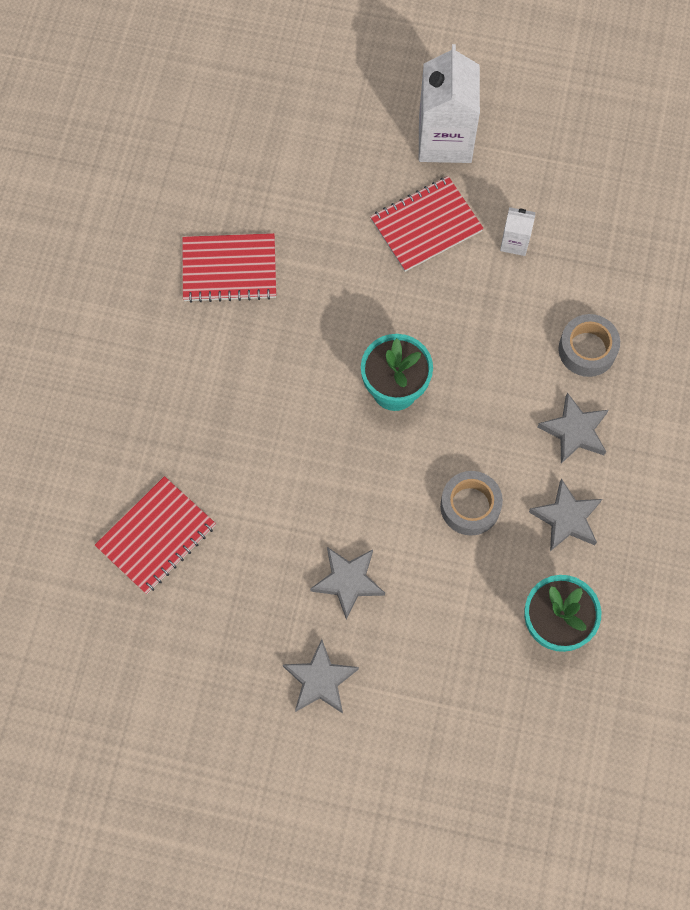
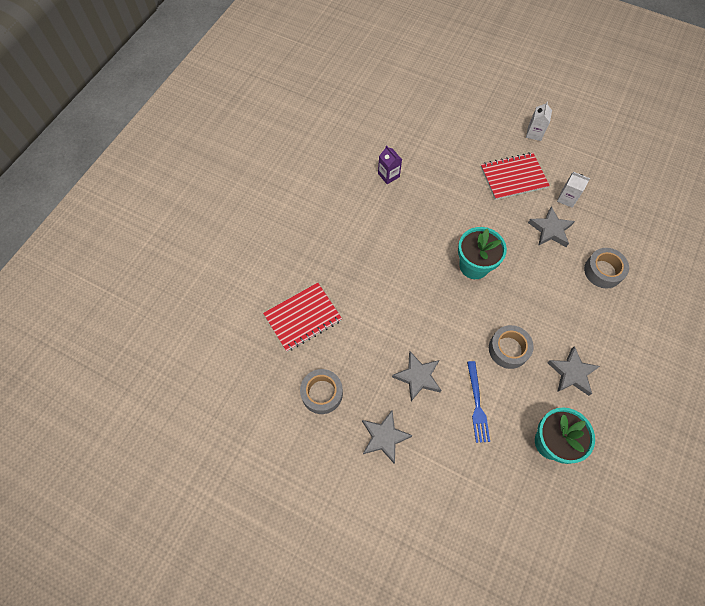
camera: 15 degrees right, 5 degrees down
red notebook [182,233,276,303] -> purple carton [378,145,402,184]
white carton [419,44,480,163] -> white carton [526,102,552,141], size x0.48
grey star [537,393,608,464] -> grey star moved to [528,207,575,247]
none -> grey tape [300,369,343,414]
none -> blue fork [467,361,490,443]

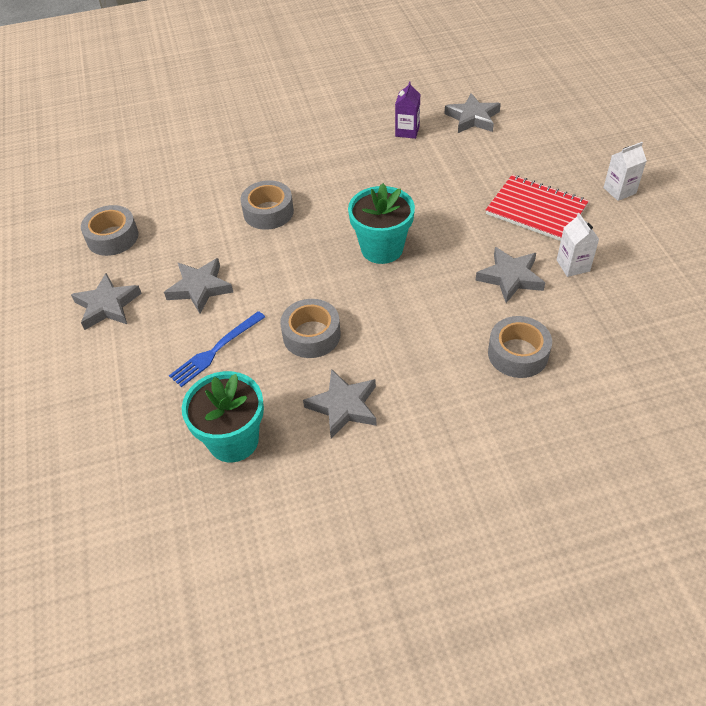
camera: 50 degrees right, 15 degrees down
red notebook [263,283,342,352] -> none
none -> grey tape [241,180,294,230]
none -> grey star [444,93,501,133]

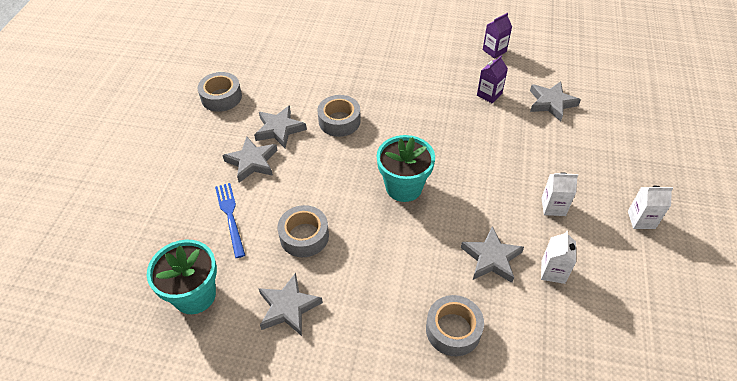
camera: 25 degrees right, 0 degrees up
grey star [71,273,142,330] -> grey star moved to [254,105,307,148]
blue fork [169,311,265,387] -> blue fork turned 90 degrees clockwise [215,183,245,258]
red notebook [486,175,589,241] -> white carton [541,172,578,216]
none -> purple carton [483,13,512,59]

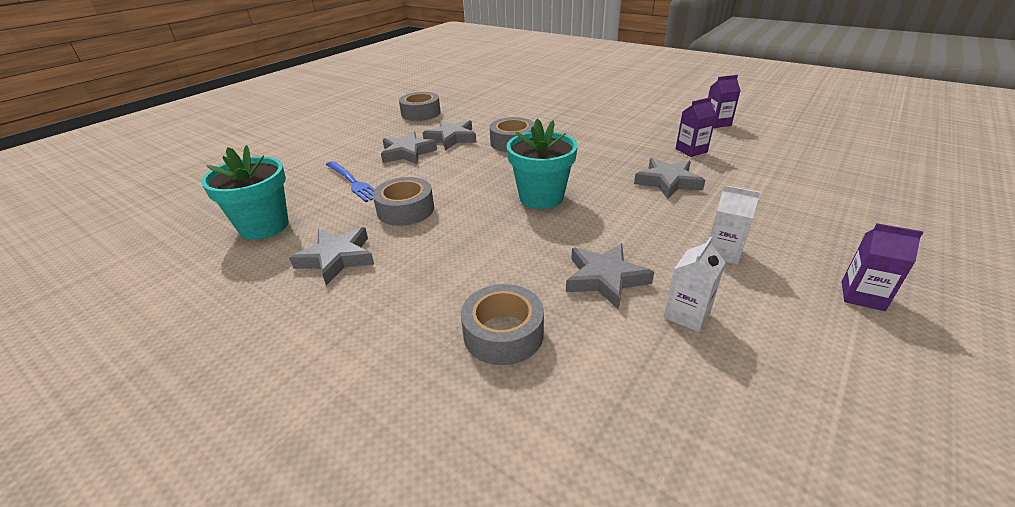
camera: 25 degrees right, 15 degrees down
blue fork [215,183,245,258] -> blue fork turned 135 degrees clockwise [326,161,375,202]
grey star [530,81,581,122] -> grey star moved to [634,158,705,199]
white carton [628,186,673,229] -> purple carton [842,223,923,311]

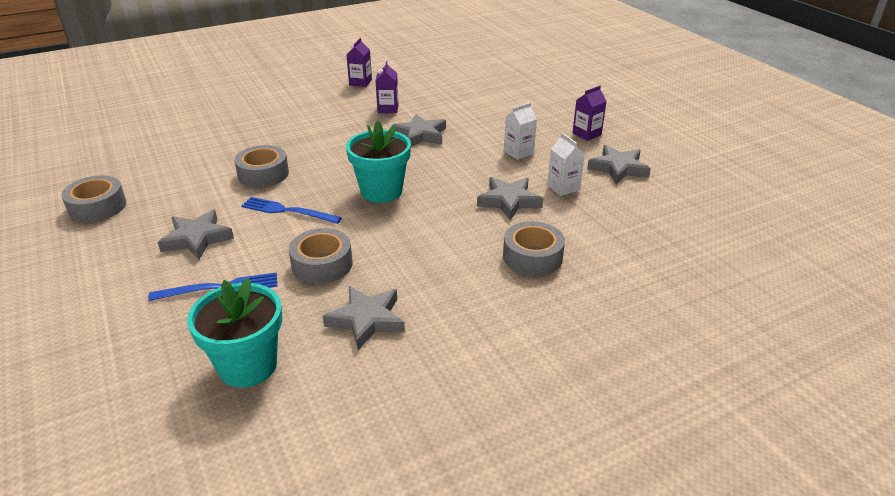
camera: 65 degrees left, 0 degrees up
grey star [422,120,477,150] -> grey star moved to [587,145,651,184]
none -> blue fork [241,197,342,224]

